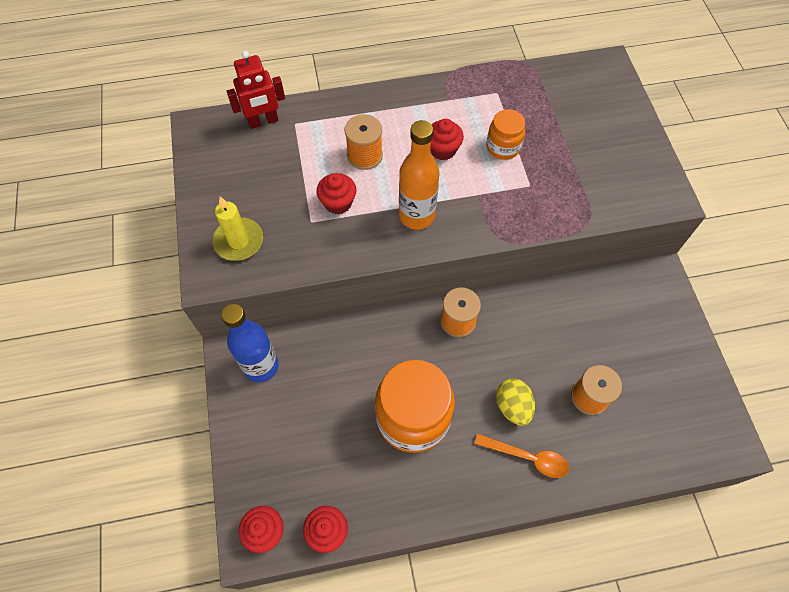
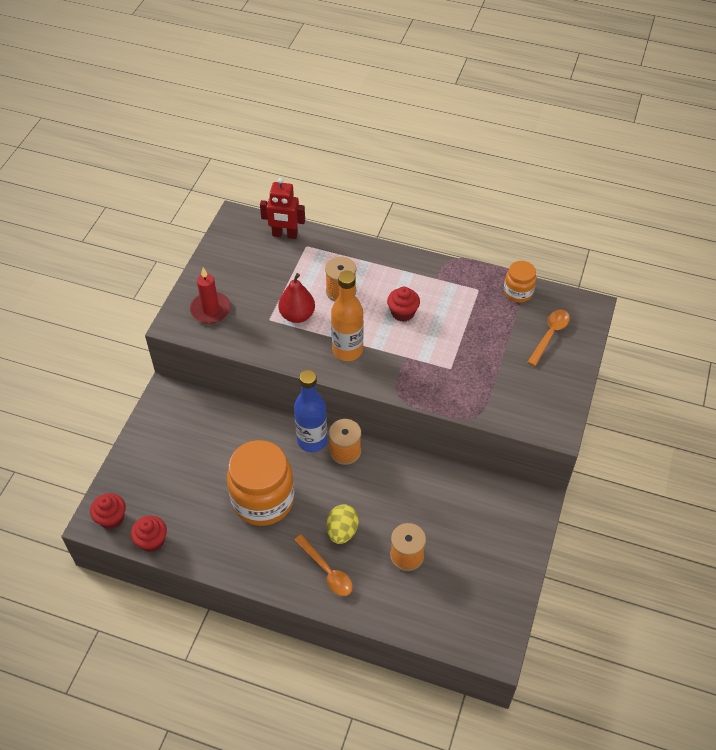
camera: 30 degrees right, 10 degrees down
yellow candle [212,197,263,261] -> red candle [190,268,231,324]
blue bottle [221,304,279,382] -> blue bottle moved to [294,370,327,452]
red cupcake [316,173,357,214] -> red pear [278,273,315,323]
orange jar [486,109,525,160] -> orange jar moved to [504,261,536,303]
none -> orange spoon [528,310,570,366]

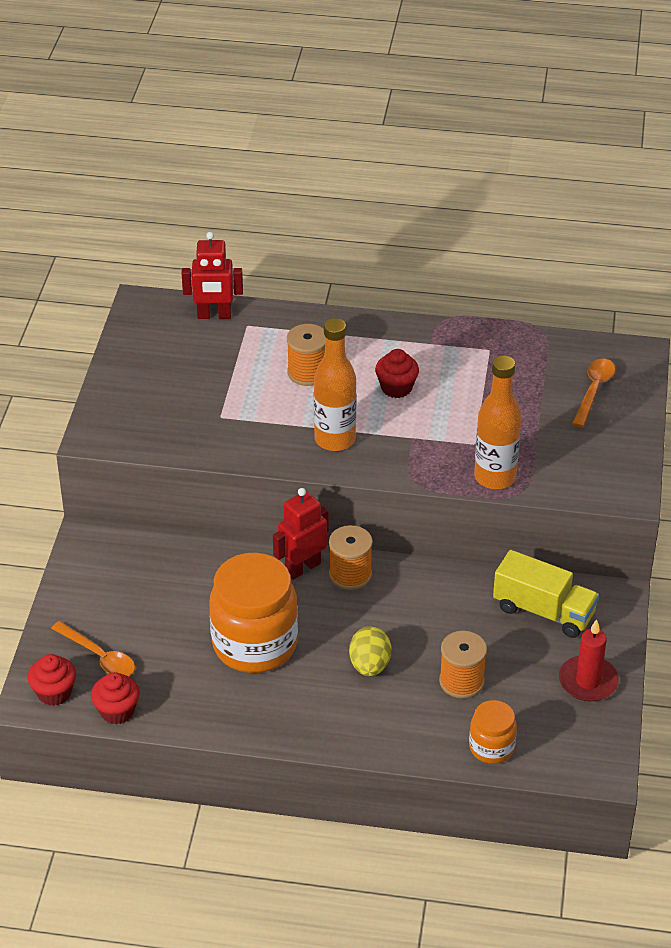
camera: 10 degrees left, 10 degrees down
red candle [190,268,231,324] -> red candle moved to [559,619,619,702]
red pear [278,273,315,323] -> none
blue bottle [294,370,327,452] -> red robot [273,488,329,580]
orange spoon [294,535,353,596] -> orange spoon moved to [51,621,135,676]
orange jar [504,261,536,303] -> orange jar moved to [469,700,517,764]
none -> orange bottle [474,355,522,489]
none -> yellow truck [493,550,599,638]

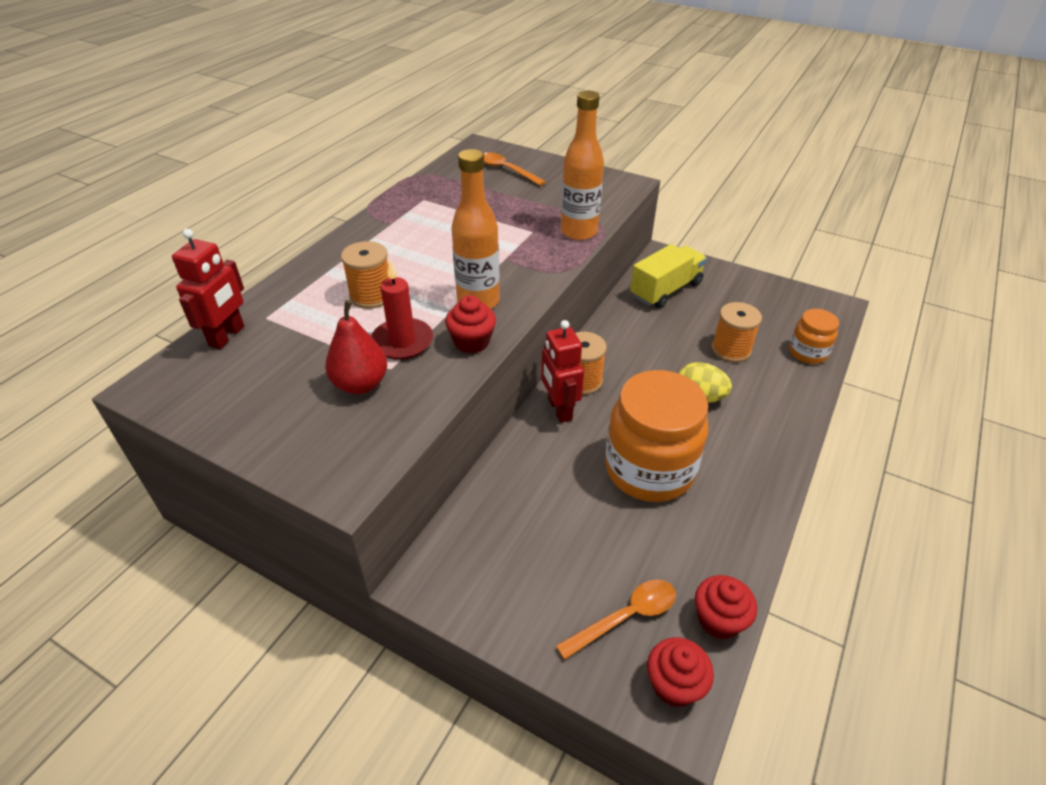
camera: 70 degrees left, 0 degrees up
red cupcake [375,349,419,398] -> red cupcake moved to [445,295,496,354]
red candle [559,619,619,702] -> red candle moved to [371,260,433,360]
none -> red pear [325,300,387,394]

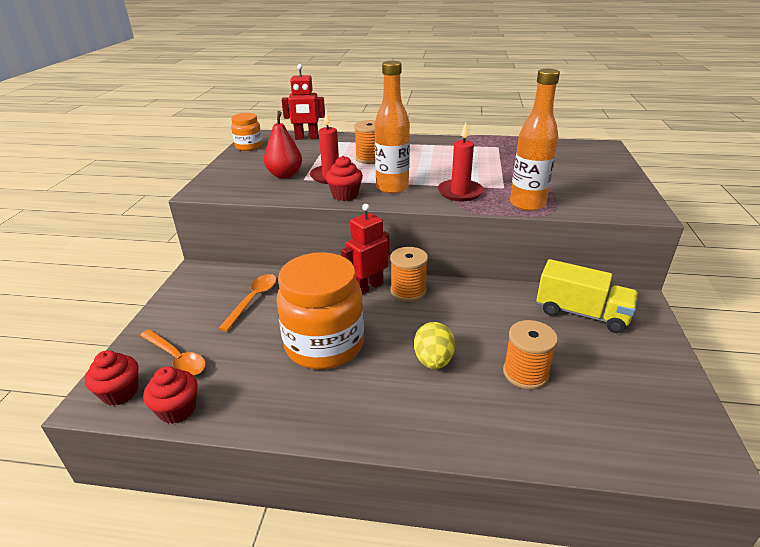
camera: 70 degrees right, 10 degrees down
orange spoon [483,152,546,186] -> orange spoon moved to [218,274,277,332]
orange jar [789,309,839,364] -> orange jar moved to [231,113,263,151]
none -> red candle [438,122,484,201]

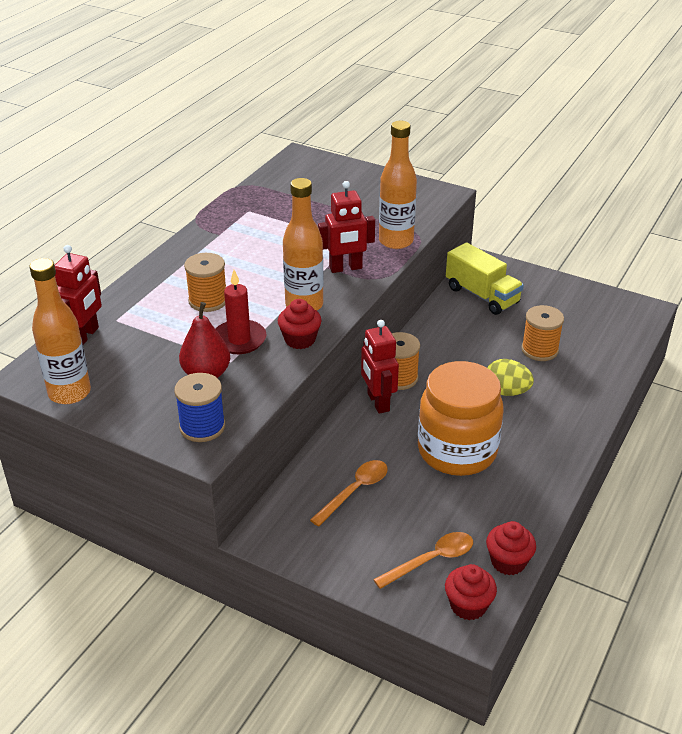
camera: 70 degrees left, 5 degrees up
orange spoon [218,274,277,332] -> orange spoon turned 90 degrees clockwise [310,460,388,527]
orange jar [231,113,263,151] -> orange bottle [29,258,91,404]
red candle [438,122,484,201] -> red robot [318,181,375,273]
yellow truck [537,259,638,333] -> yellow truck turned 90 degrees clockwise [446,242,524,315]
none -> blue spool [174,373,225,442]

